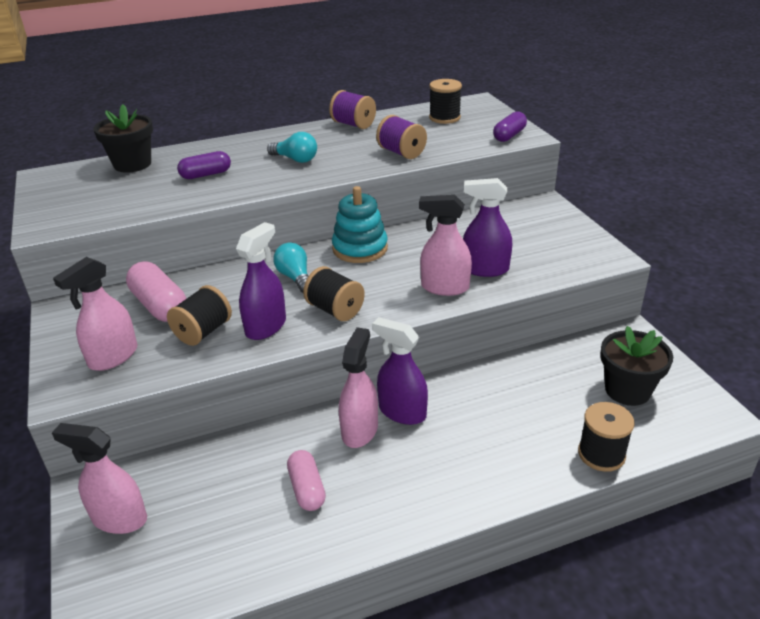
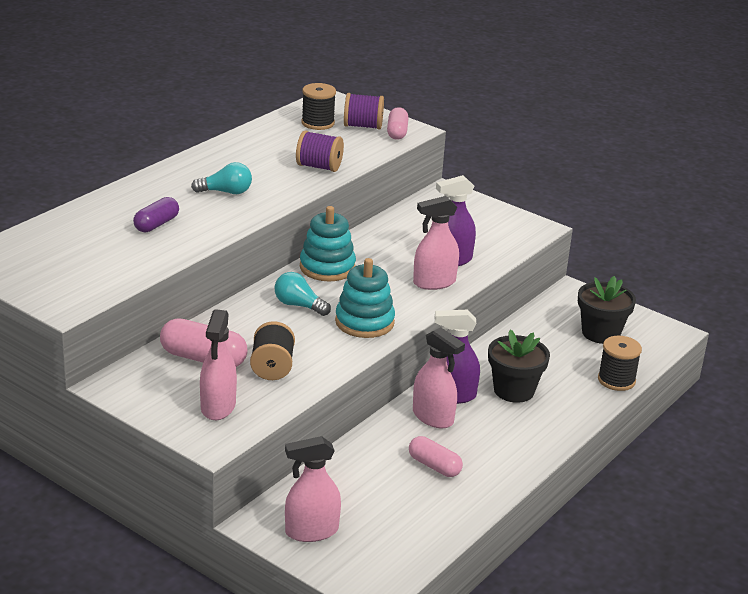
camera: 35 degrees left, 5 degrees down
black flower pot [93,104,153,173] -> black flower pot moved to [488,330,550,403]
purple spray bottle [236,222,286,340] -> none
black spool [303,266,365,321] -> turquoise stacking toy [335,258,395,338]
purple spool [329,90,376,129] -> purple spool moved to [344,93,384,130]
pink spray bottle [339,327,378,448] -> pink spray bottle turned 150 degrees clockwise [413,327,465,428]
purple capsule [493,111,527,142] -> pink capsule [387,107,408,140]

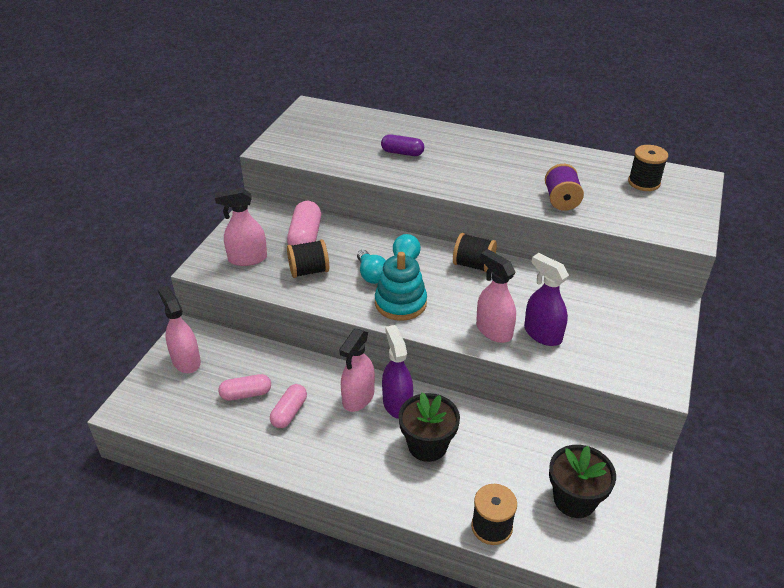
camera: 75 degrees right, 10 degrees up
turquoise light bulb [191,162,252,194] -> turquoise light bulb moved to [357,250,386,284]
turquoise stacking toy [300,206,356,281] -> black spool [453,233,497,272]
purple spool [344,93,384,130] -> none
pink capsule [387,107,408,140] -> pink capsule moved to [219,374,271,401]

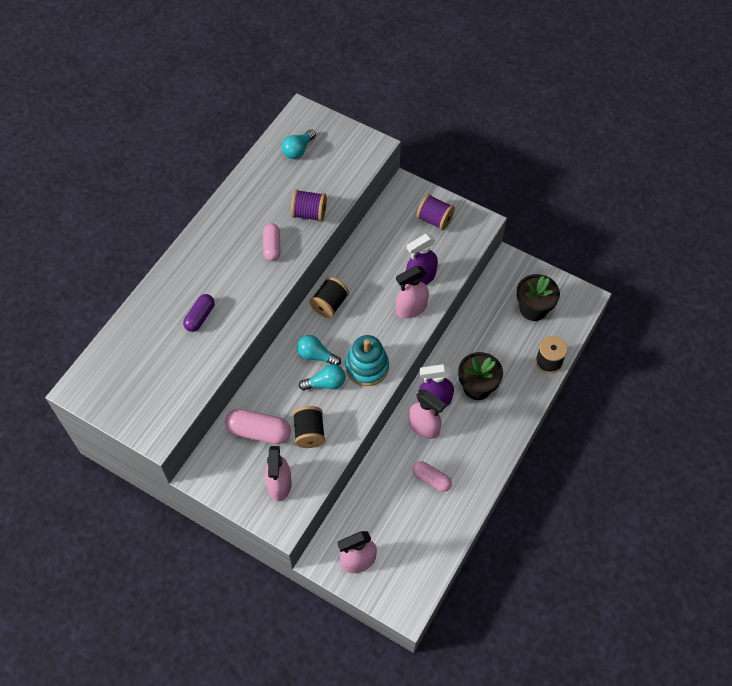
camera: 80 degrees left, 20 degrees up
pink capsule [219,374,271,401] -> pink capsule moved to [263,223,280,261]
black spool [628,145,668,191] -> turquoise light bulb [282,129,316,159]
none -> purple spool [417,194,455,230]

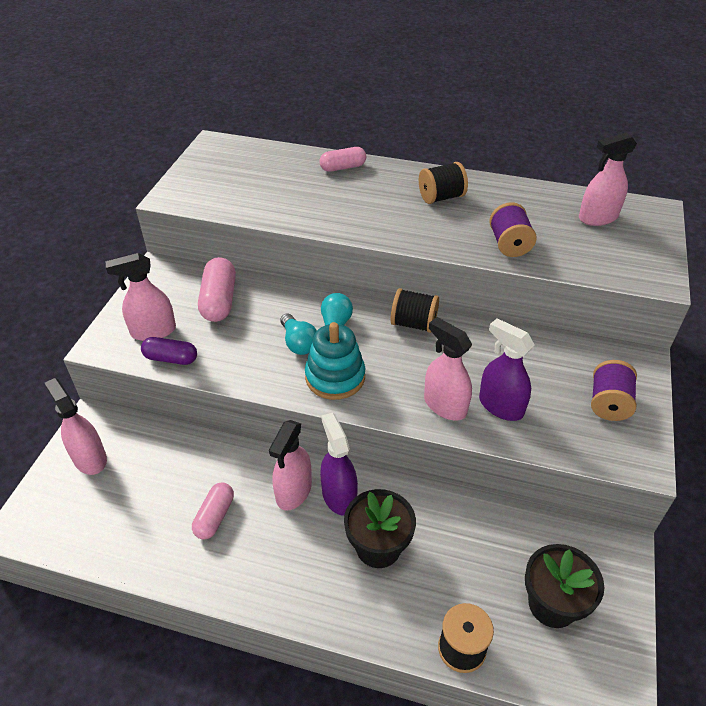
camera: 75 degrees right, 15 degrees down
purple capsule [183,294,215,332] -> purple capsule moved to [141,337,197,365]
pink capsule [263,223,280,261] -> pink capsule moved to [319,147,366,172]
turquoise light bulb [282,129,316,159] -> pink spray bottle [579,132,637,226]
black spool [293,406,325,448] -> black spool moved to [419,162,468,204]

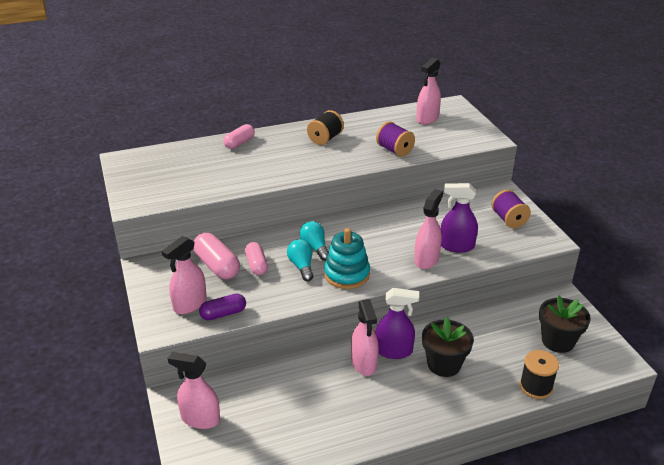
camera: 35 degrees left, 10 degrees down
pink capsule [192,482,234,540] -> pink capsule moved to [245,242,268,275]
turquoise light bulb [280,313,317,355] -> turquoise light bulb turned 135 degrees counterclockwise [287,239,313,281]
purple spray bottle [320,413,358,516] -> purple spray bottle turned 150 degrees clockwise [375,288,419,359]
black spool [391,288,439,333] -> none
pink spray bottle [424,317,472,420] -> pink spray bottle turned 105 degrees clockwise [414,189,443,269]

